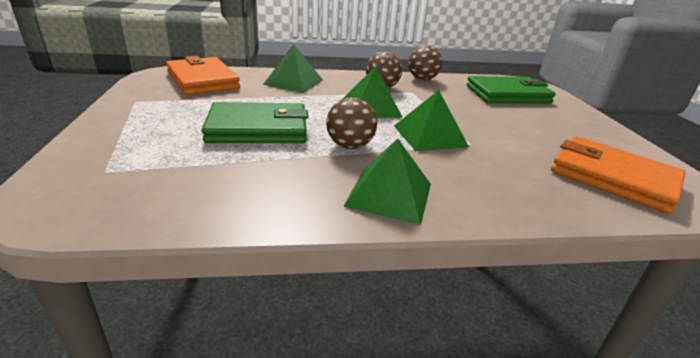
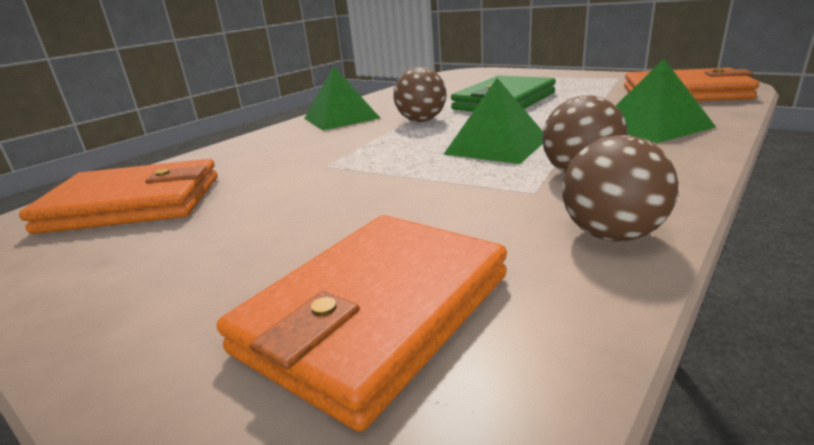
camera: 140 degrees right, 5 degrees down
green pyramid [394,90,469,151] -> none
green wallet [466,76,556,104] -> orange wallet [217,215,507,432]

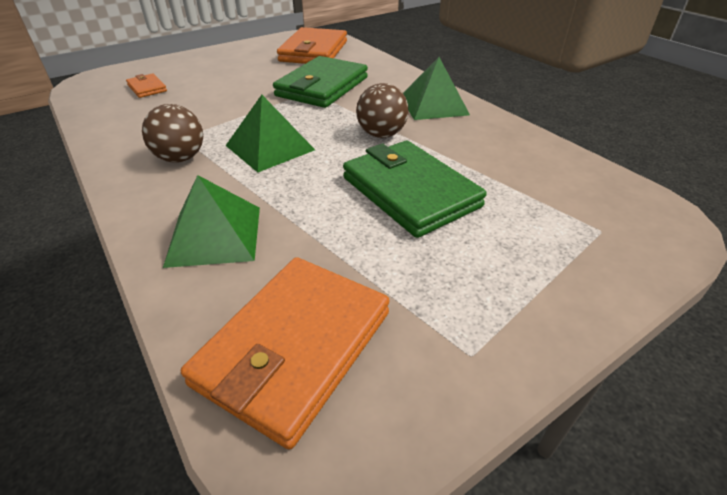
camera: 105 degrees right, 15 degrees up
orange wallet [217,215,507,432] -> orange wallet [126,74,167,98], size x0.46
brown ball [562,135,678,242] -> none
none -> green wallet [273,56,368,108]

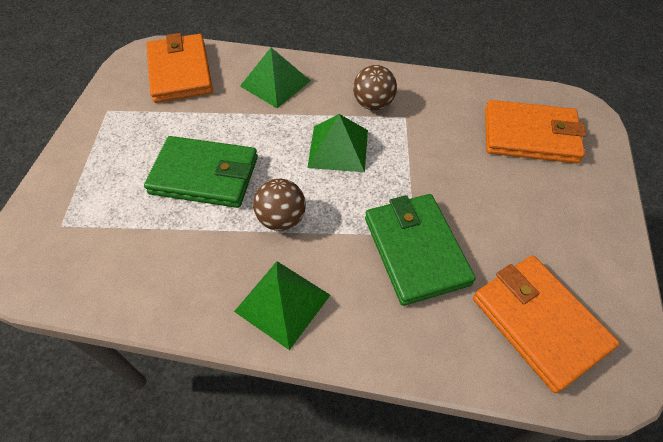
camera: 135 degrees right, 15 degrees up
orange wallet [126,74,167,98] -> orange wallet [485,100,586,163], size x2.16

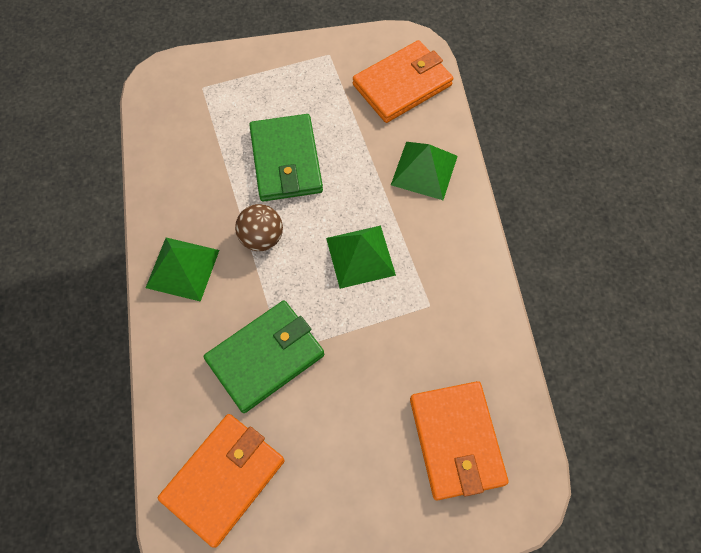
camera: 70 degrees right, 10 degrees up
brown ball [353,65,397,110] -> none

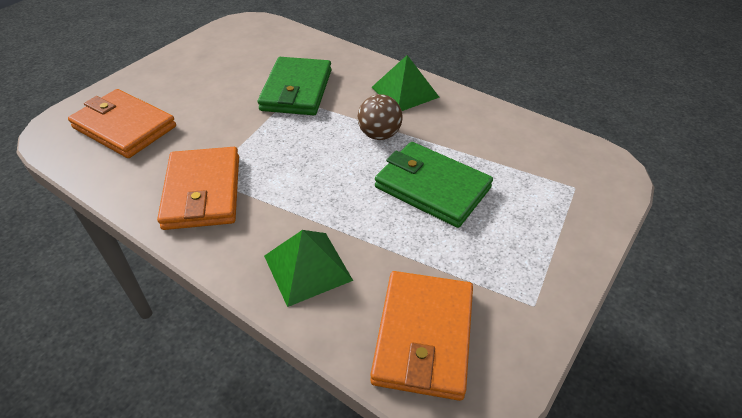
camera: 135 degrees right, 20 degrees down
orange wallet [158,414,285,548] -> orange wallet moved to [157,147,239,230]
green pyramid [326,226,396,289] -> none

